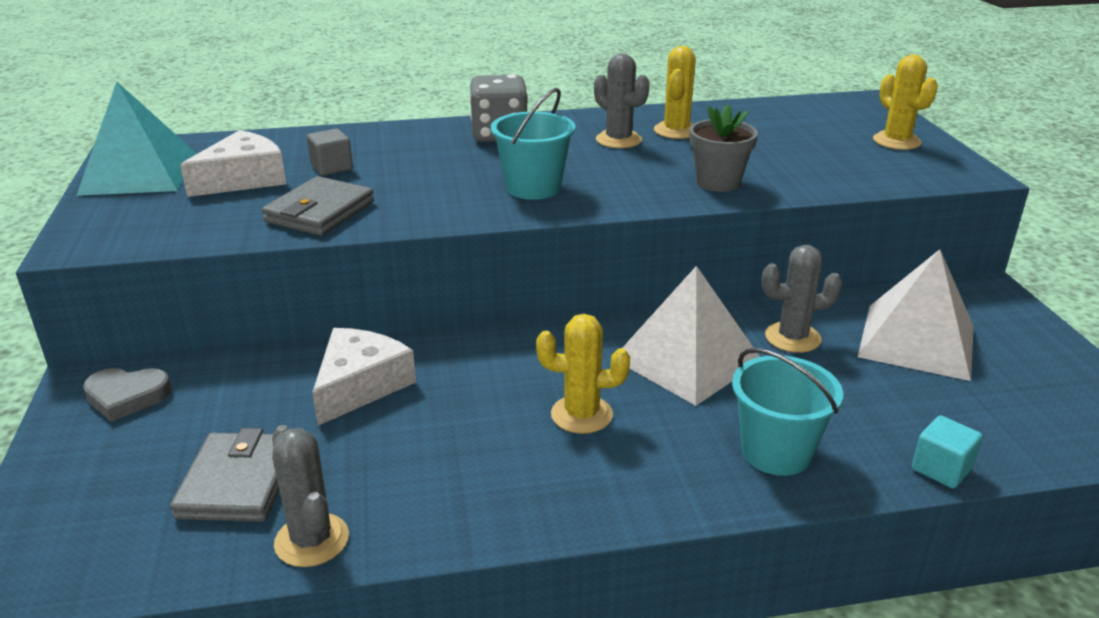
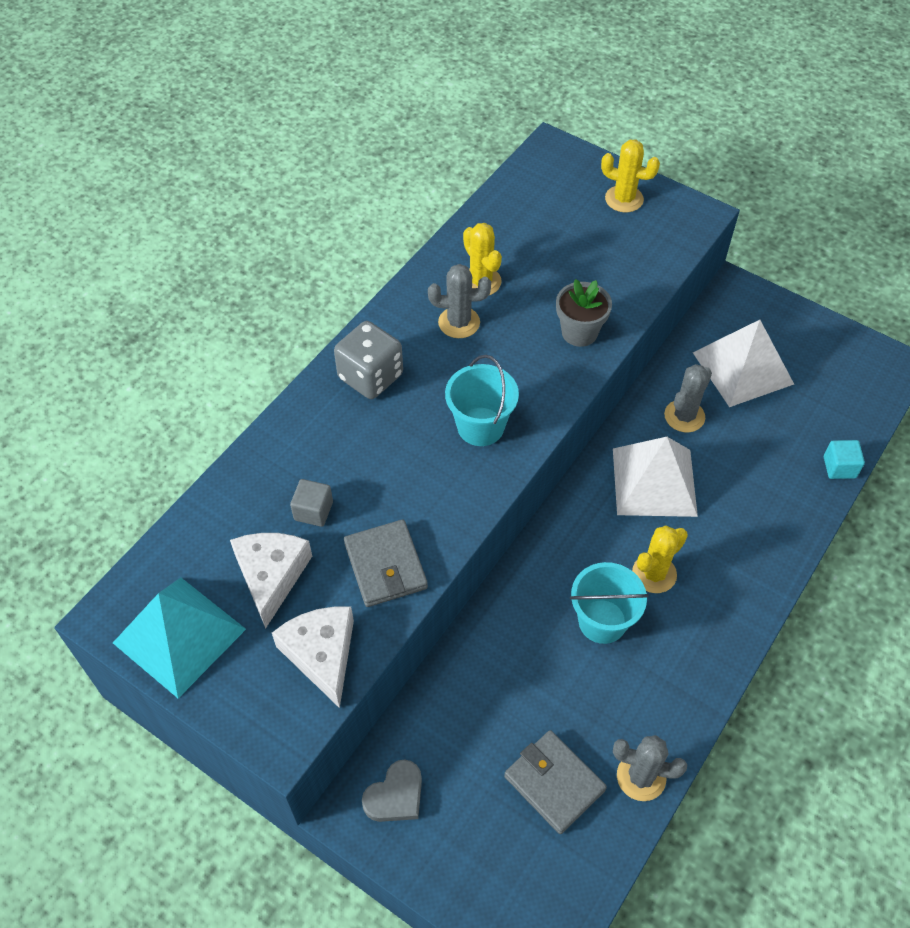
camera: 45 degrees left, 25 degrees up
white cheese [312,328,416,426] -> white cheese moved to [272,606,354,708]
turquoise bucket [732,348,843,476] -> turquoise bucket moved to [570,562,649,644]

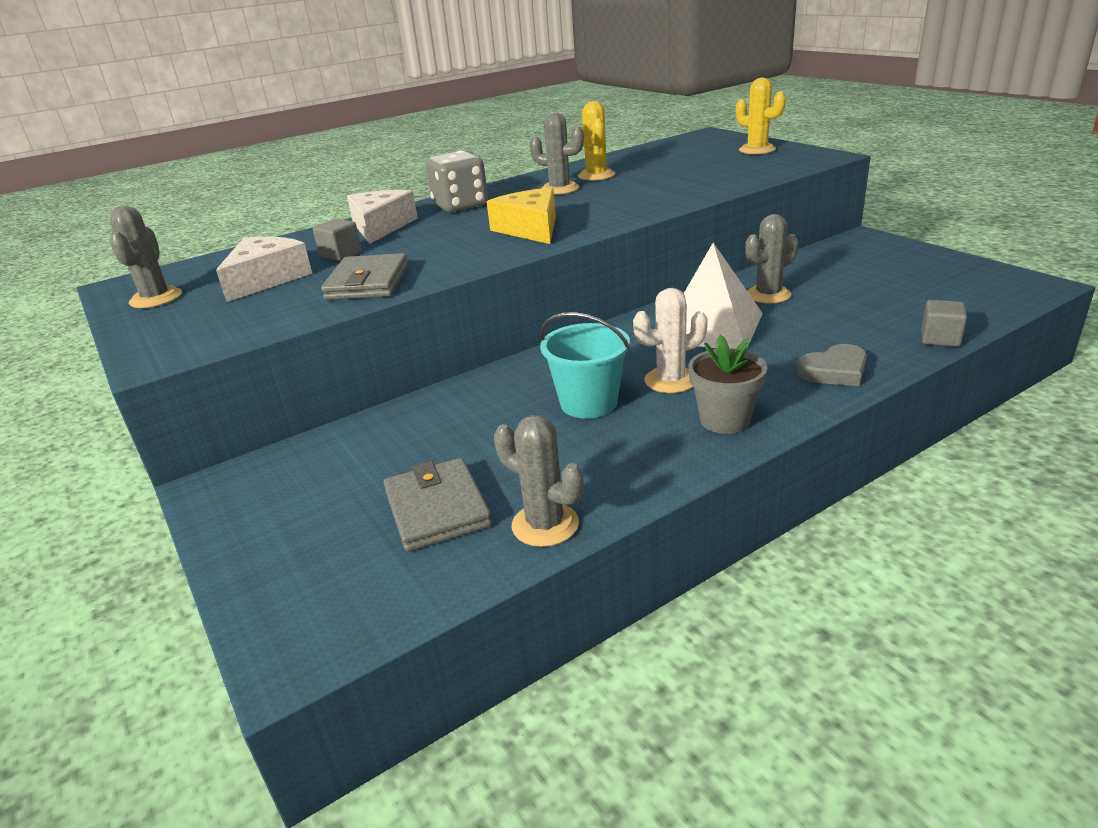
camera: 25 degrees right, 25 degrees down
turquoise pyramid [113,578,246,698] -> grey cactus [110,206,182,308]
white cheese [272,606,354,708] -> white cheese moved to [347,190,418,244]
grey heart [362,759,422,822] -> grey heart moved to [797,344,867,386]
turquoise bucket [445,355,519,446] -> yellow cheese [487,188,556,244]
grey flower pot [556,279,612,347] -> grey flower pot moved to [688,335,768,434]
yellow cactus [632,525,688,593] -> white cactus [633,288,708,393]
white pyramid [693,320,794,407] -> none
turquoise cube [824,440,865,479] -> grey cube [921,300,967,347]

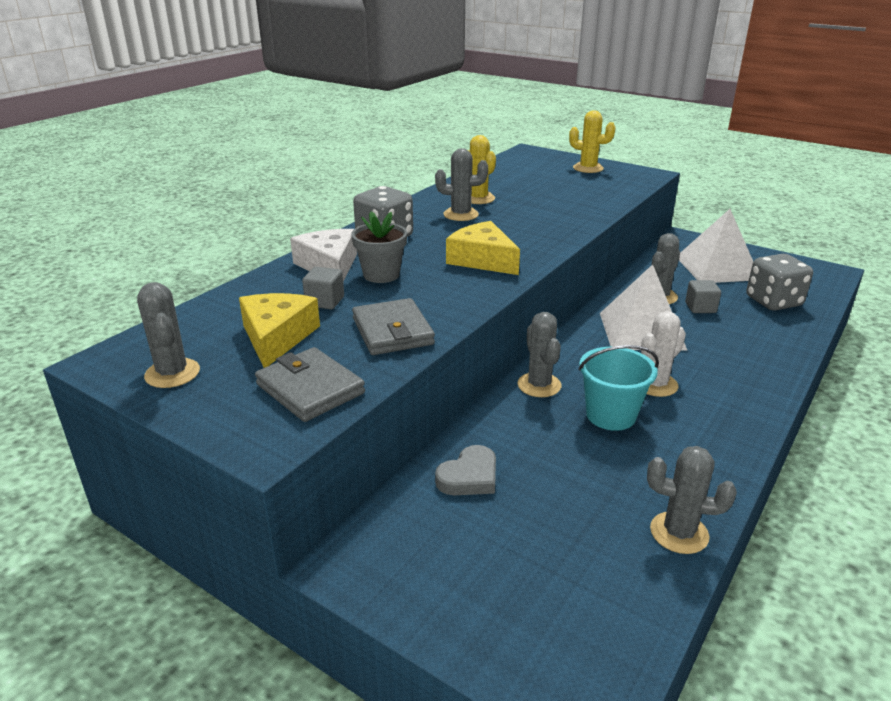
camera: 25 degrees left, 0 degrees up
white cheese [216,237,312,302] -> yellow cheese [239,293,320,368]
grey wallet [384,458,492,552] -> grey wallet moved to [255,347,365,422]
grey flower pot [688,335,768,434] -> grey flower pot moved to [351,211,407,283]
grey heart [797,344,867,386] -> grey heart moved to [435,445,496,495]
grey cube [921,300,967,347] -> grey cube moved to [685,280,721,313]
none -> grey cactus [518,312,561,397]
none -> white pyramid [679,209,753,283]
none -> grey dice [746,254,813,311]

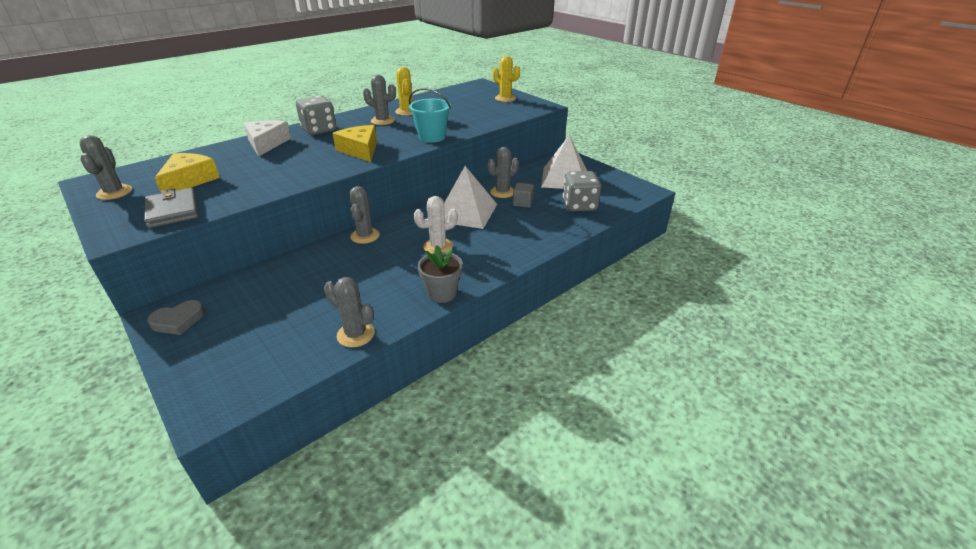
camera: 15 degrees right, 5 degrees up
grey cube [302,267,344,309] -> none
grey flower pot [351,211,407,283] -> grey flower pot moved to [417,245,463,303]
grey wallet [352,298,435,355] -> none
grey heart [435,445,496,495] -> grey heart moved to [147,300,205,335]
turquoise bucket [578,345,659,431] -> turquoise bucket moved to [409,88,451,143]

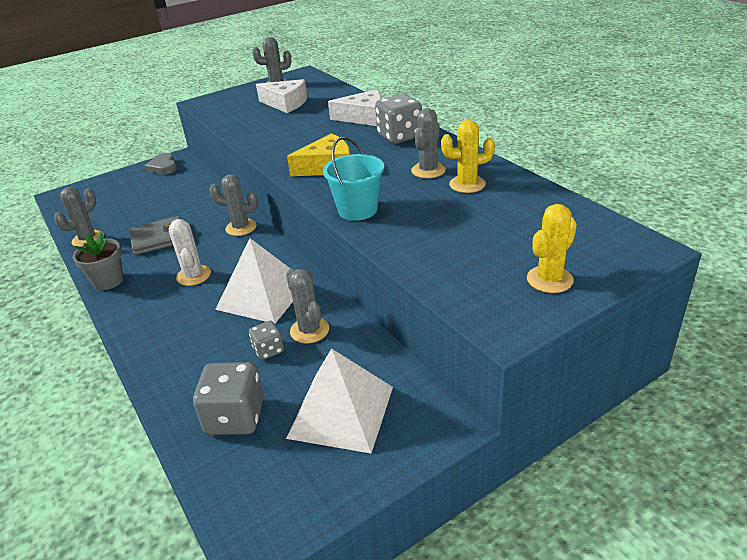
camera: 100 degrees right, 0 degrees up
grey wallet [144,188,199,228] -> grey wallet moved to [129,216,180,255]
yellow cheese [155,153,220,193] -> white cheese [256,79,307,113]
grey cube [513,183,534,208] -> grey dice [249,321,284,360]

